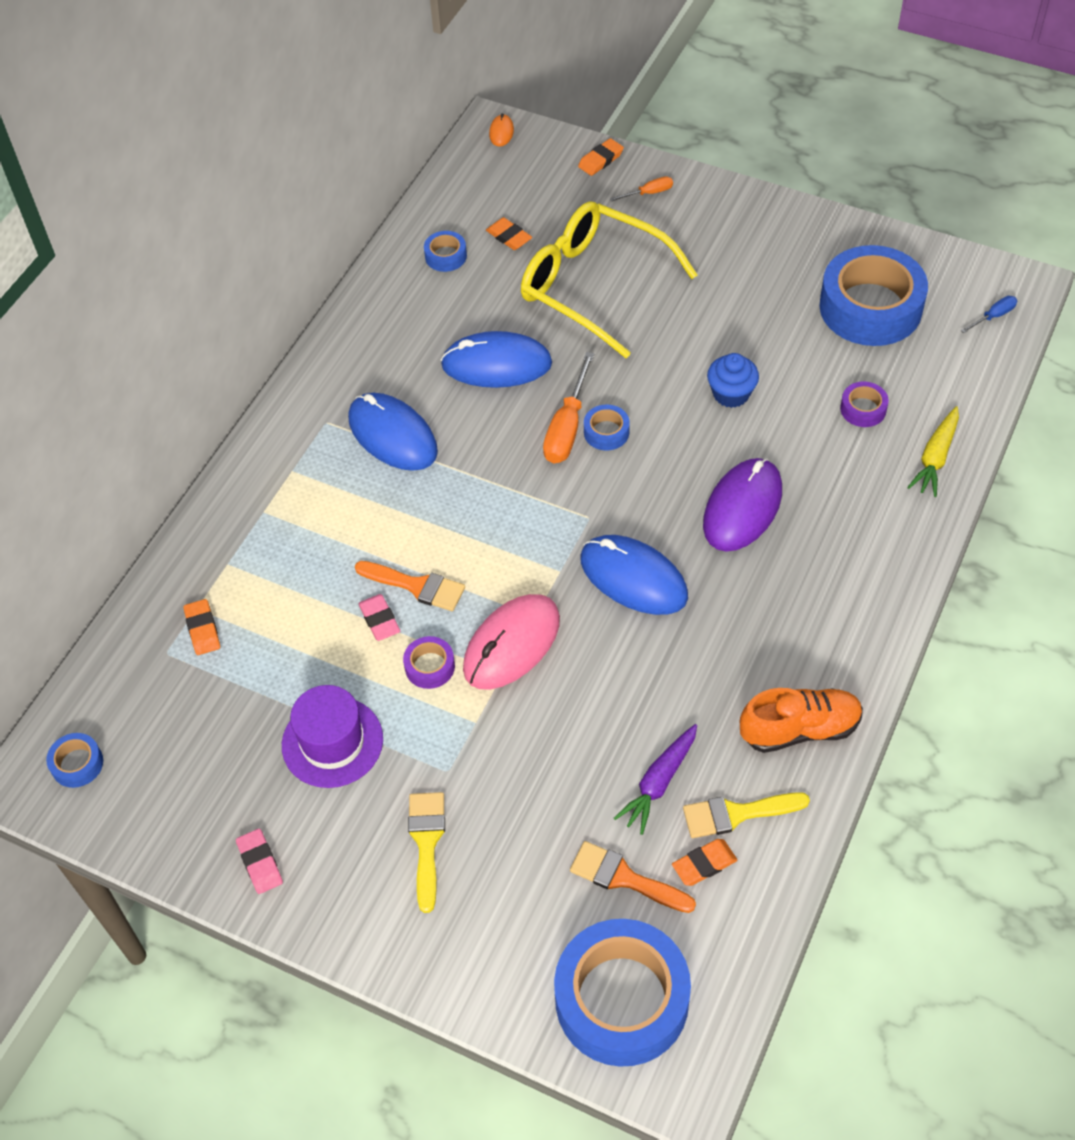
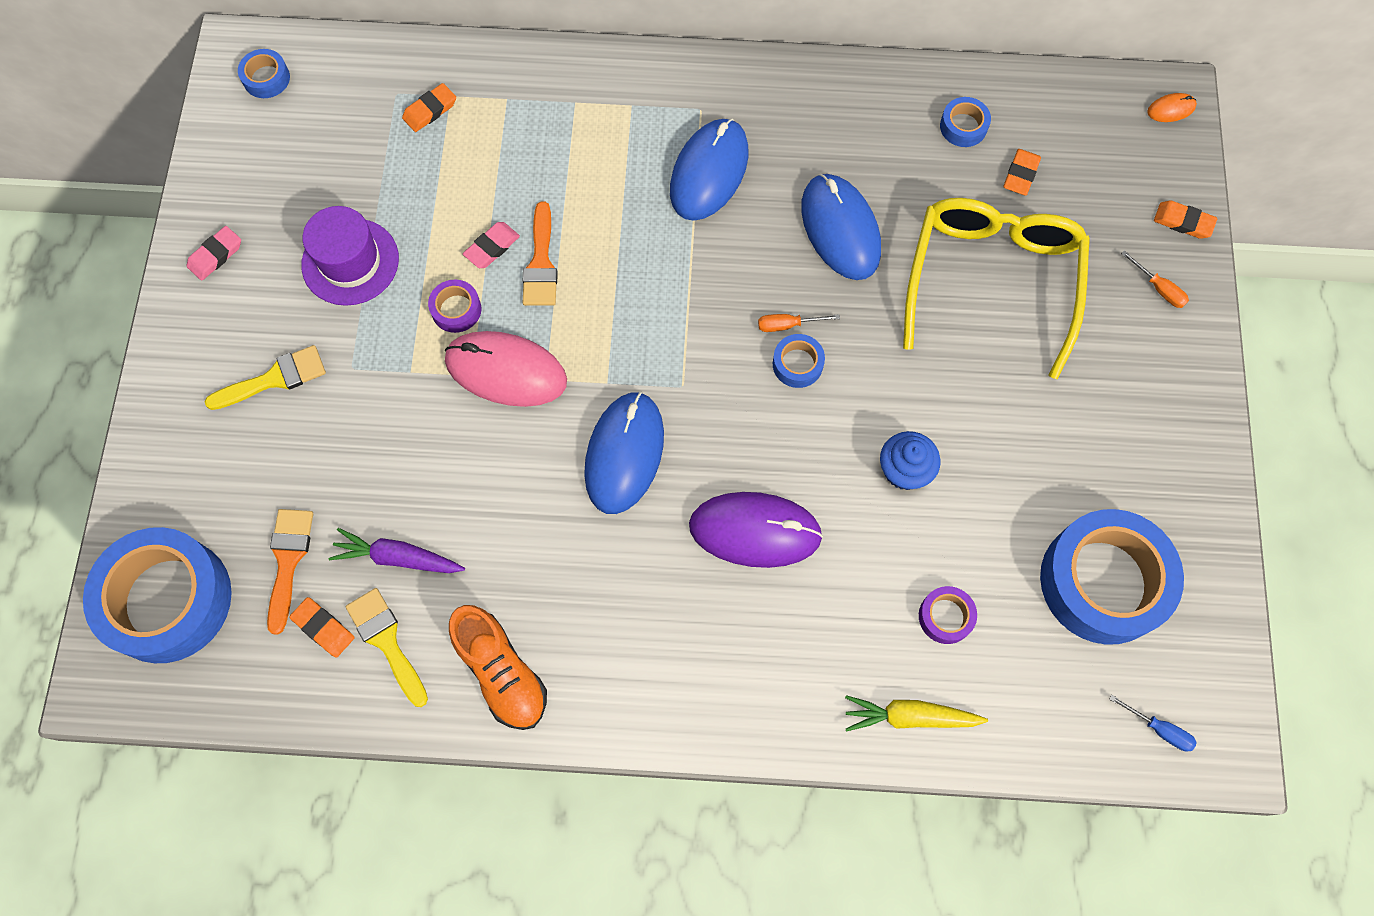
camera: 65 degrees right, 15 degrees up
orange screwdriver [543,352,594,463] -> orange screwdriver [758,314,840,332], size x0.52

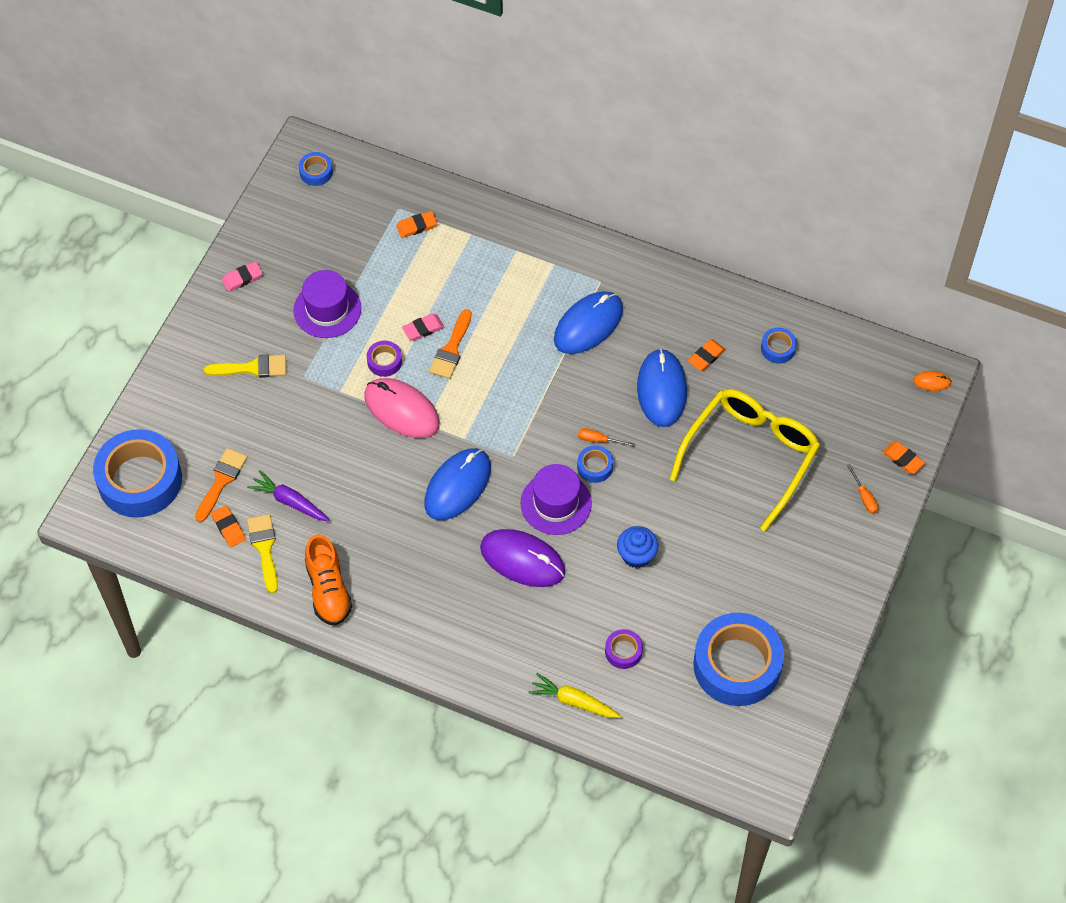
camera: 20 degrees right, 10 degrees down
orange eraser [1004,149,1041,196] -> orange eraser moved to [688,339,726,371]
blue screwdriver [1109,695,1197,751] -> none
none -> purple hat [520,464,592,535]

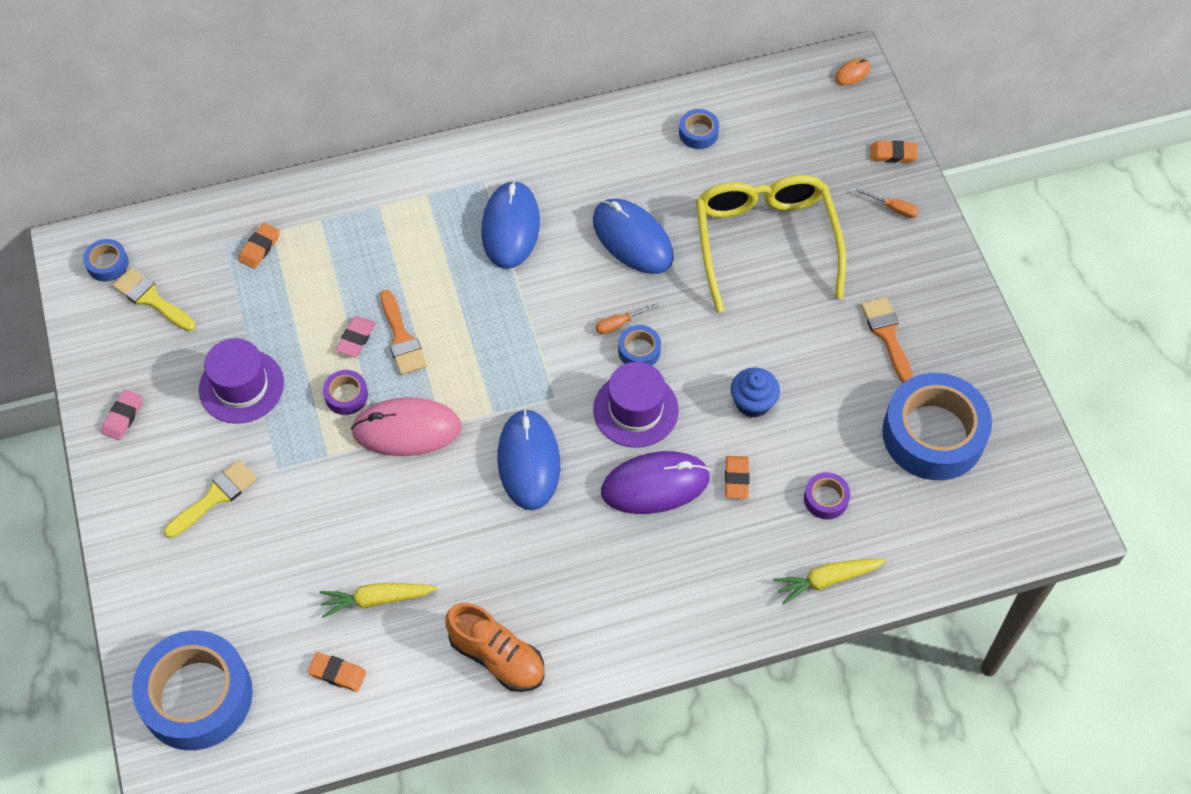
camera: 40 degrees left, 0 degrees up
orange brush [195,448,247,522] -> orange brush moved to [861,297,913,383]
purple carrot [247,470,329,521] -> yellow carrot [320,583,437,618]
yellow brush [247,514,278,593] -> yellow brush moved to [113,268,195,331]
orange eraser [688,339,726,371] -> orange eraser moved to [725,456,749,499]

